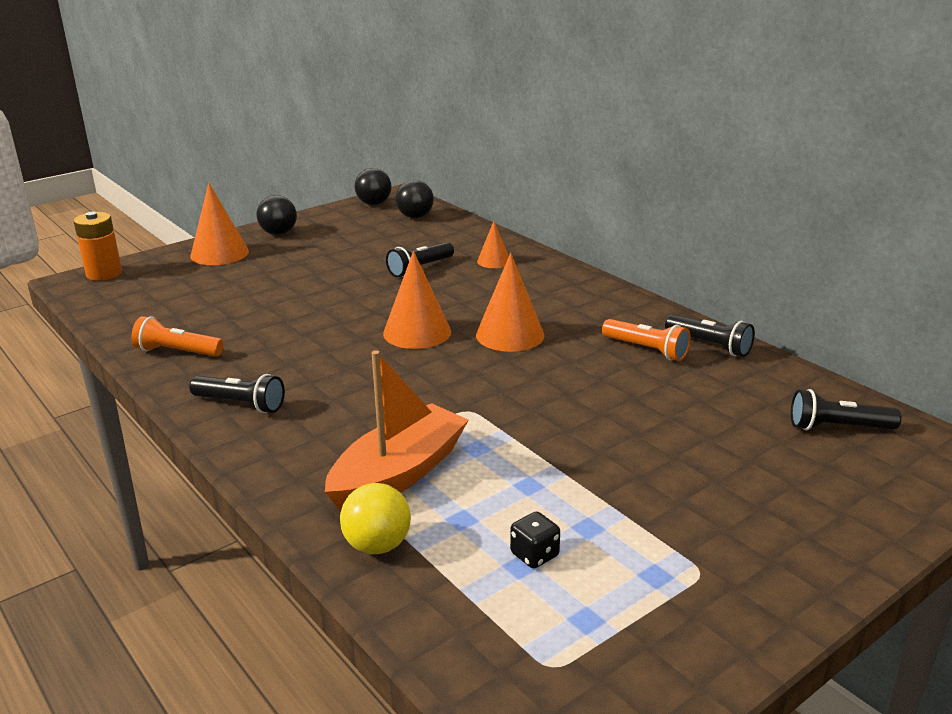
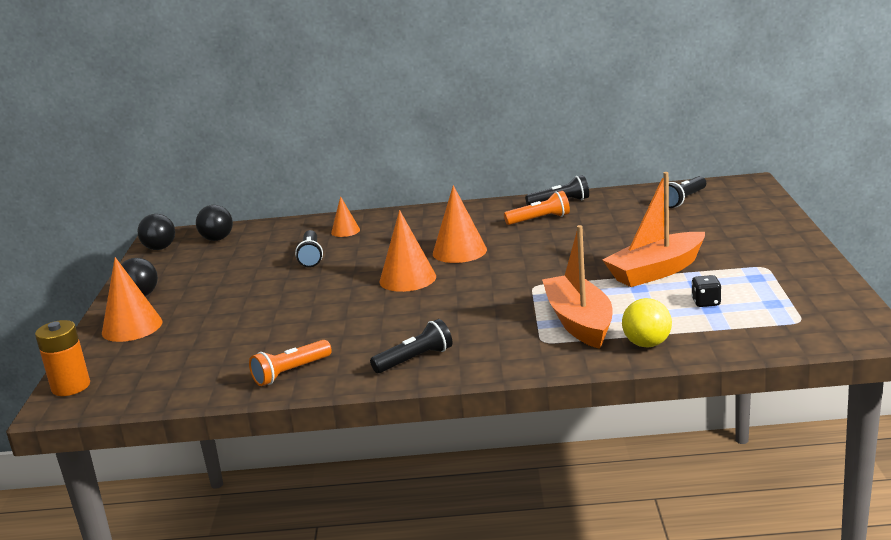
camera: 50 degrees left, 5 degrees down
none -> orange boat [603,172,705,287]

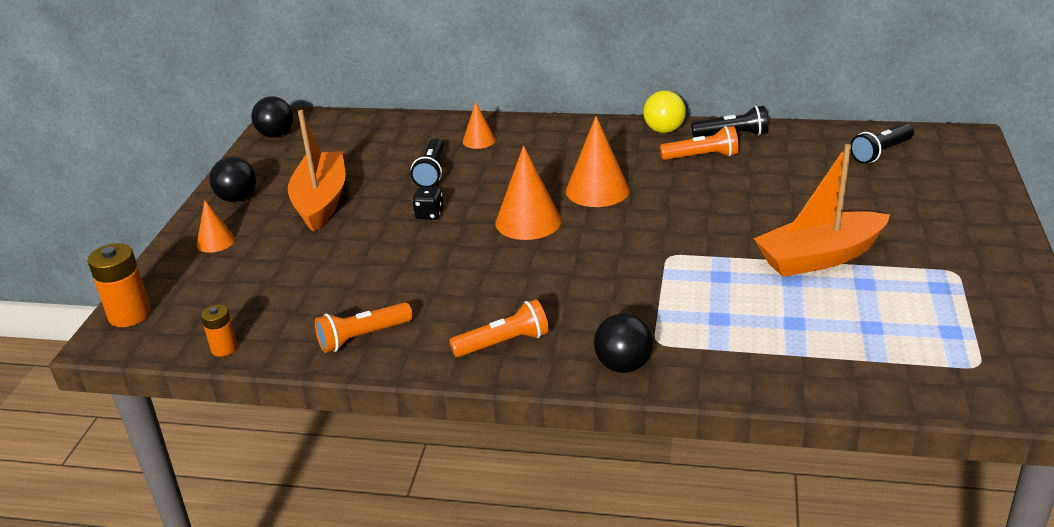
camera: 10 degrees right, 10 degrees up
orange cone [102,257,163,342] -> orange cone [197,200,235,253], size x0.57
black ball [196,205,233,241] -> black ball moved to [594,314,653,373]
black flashlight [370,319,452,373] -> orange flashlight [449,299,549,358]
orange boat [542,225,612,349] -> orange boat moved to [288,110,346,232]
yellow ball [622,298,672,347] -> yellow ball moved to [643,91,686,133]
black dice [691,275,721,307] -> black dice moved to [412,187,443,220]
none -> orange battery [201,304,237,357]

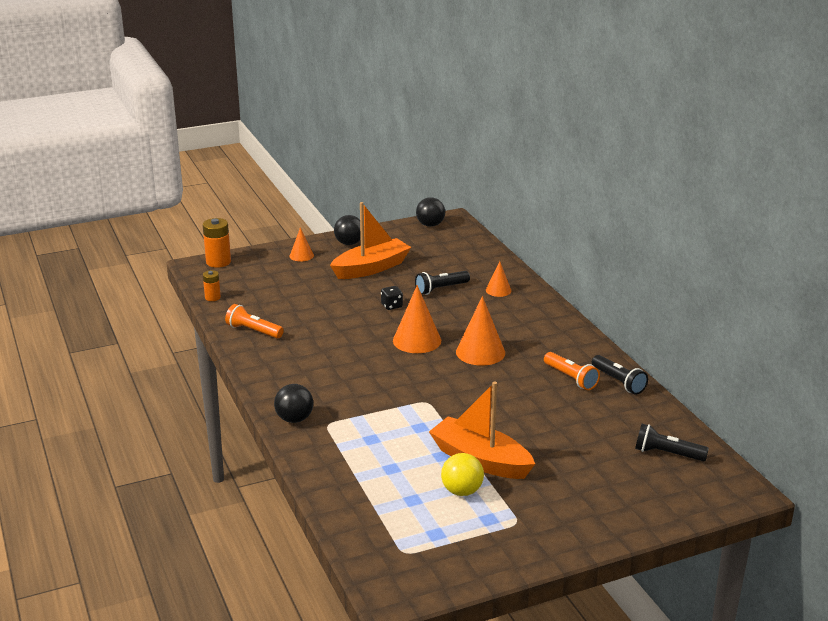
camera: 55 degrees right, 5 degrees down
orange flashlight [449,299,549,358] -> none
yellow ball [643,91,686,133] -> yellow ball moved to [441,453,484,496]

